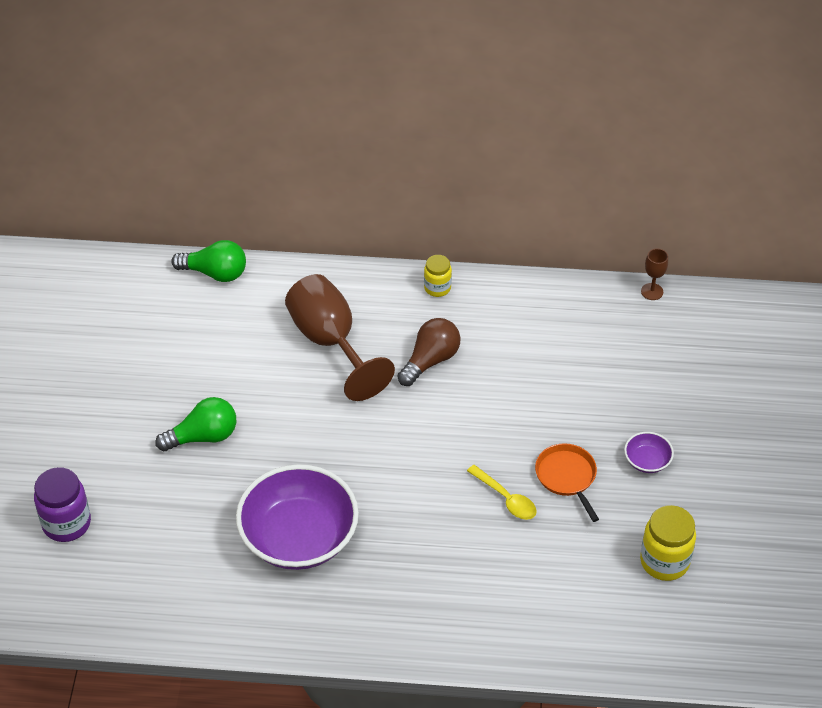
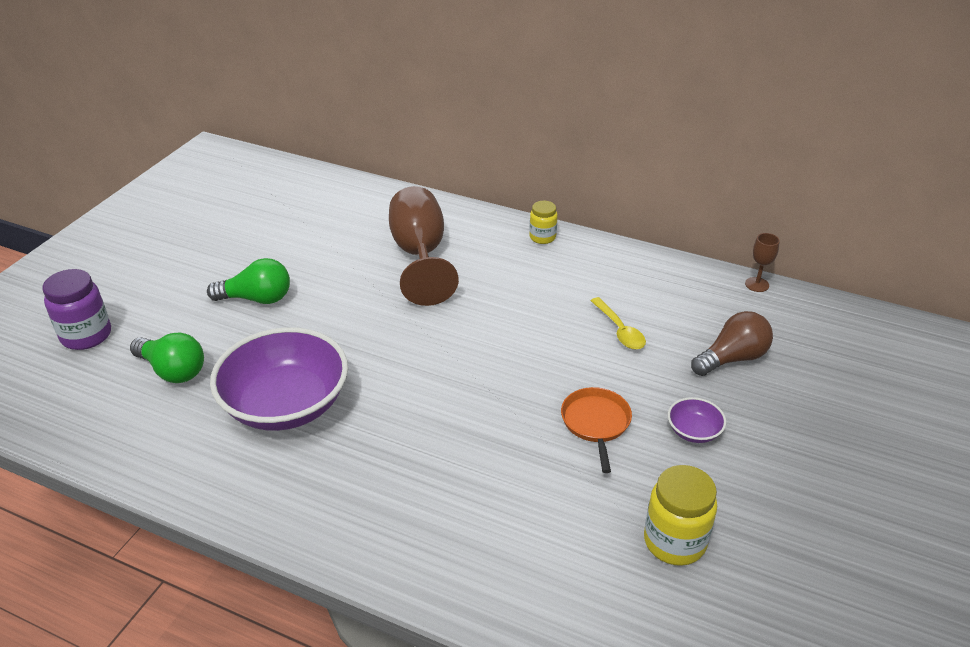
camera: 20 degrees right, 10 degrees down
green light bulb [171,240,246,282] -> green light bulb moved to [130,333,204,383]
brown light bulb [397,318,461,386] -> brown light bulb moved to [691,311,773,376]
yellow spoon [467,465,537,520] -> yellow spoon moved to [591,297,646,350]

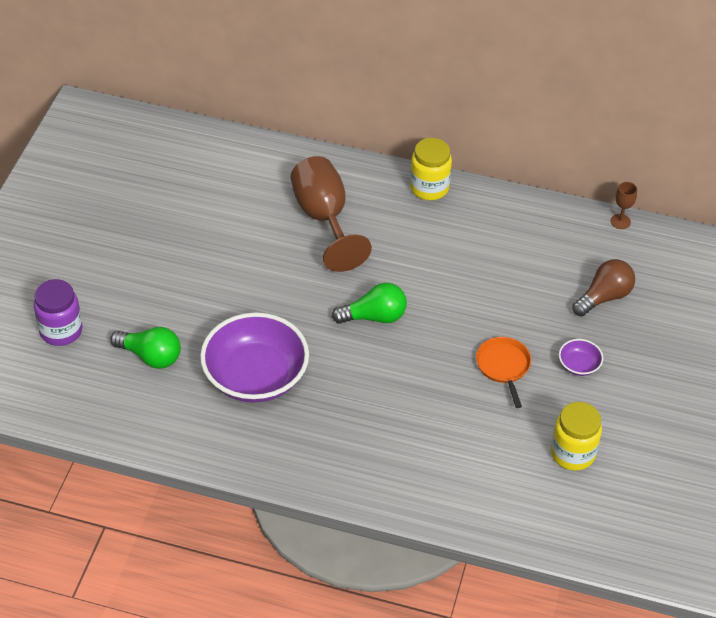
camera: 10 degrees left, 10 degrees up
green light bulb [207,258,290,304] -> green light bulb moved to [332,283,407,324]
yellow jar [529,201,557,244] -> yellow jar [410,138,452,200], size x1.63
yellow spoon [591,297,646,350] -> none

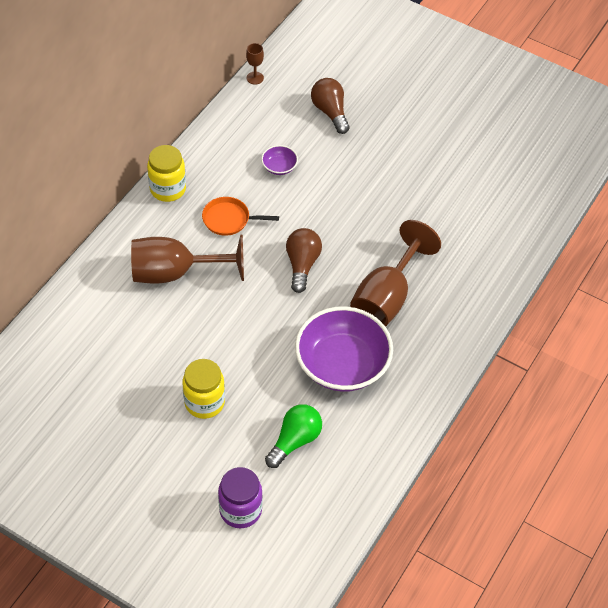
camera: 75 degrees left, 5 degrees up
green light bulb [332,283,407,324] -> brown light bulb [286,228,322,293]
orange pan [476,337,531,408] -> orange pan moved to [202,197,279,236]
yellow jar [551,402,602,471] -> yellow jar moved to [182,359,225,419]
purple bowl [559,339,603,376] -> purple bowl moved to [261,145,298,175]
none -> brown goblet [350,220,441,327]

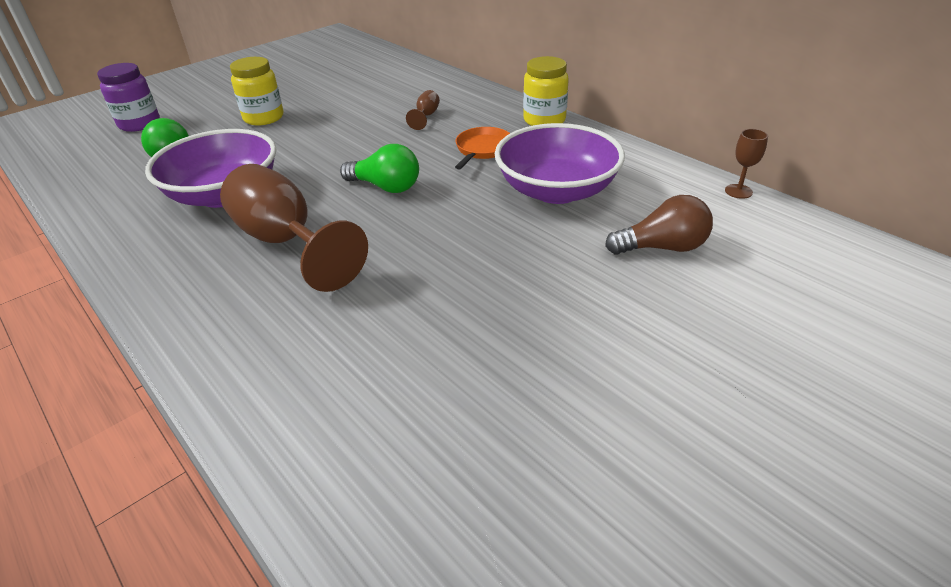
camera: 110 degrees right, 15 degrees down
brown goblet [131,234,244,284] -> brown goblet [406,90,440,130], size x0.42
purple bowl [261,145,298,175] -> purple bowl [495,123,625,204], size x2.38
brown light bulb [286,228,322,293] -> green light bulb [340,144,419,193]

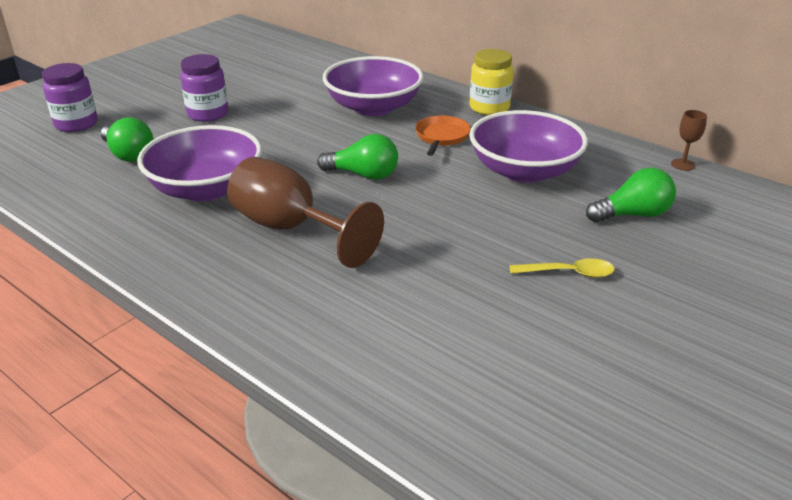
camera: 10 degrees left, 5 degrees down
yellow jar [230,57,283,125] -> purple jar [180,54,228,122]
brown goblet [406,90,440,130] -> purple bowl [323,56,424,116]
brown light bulb [605,195,713,255] -> green light bulb [586,168,676,222]
none -> yellow spoon [509,258,615,278]

